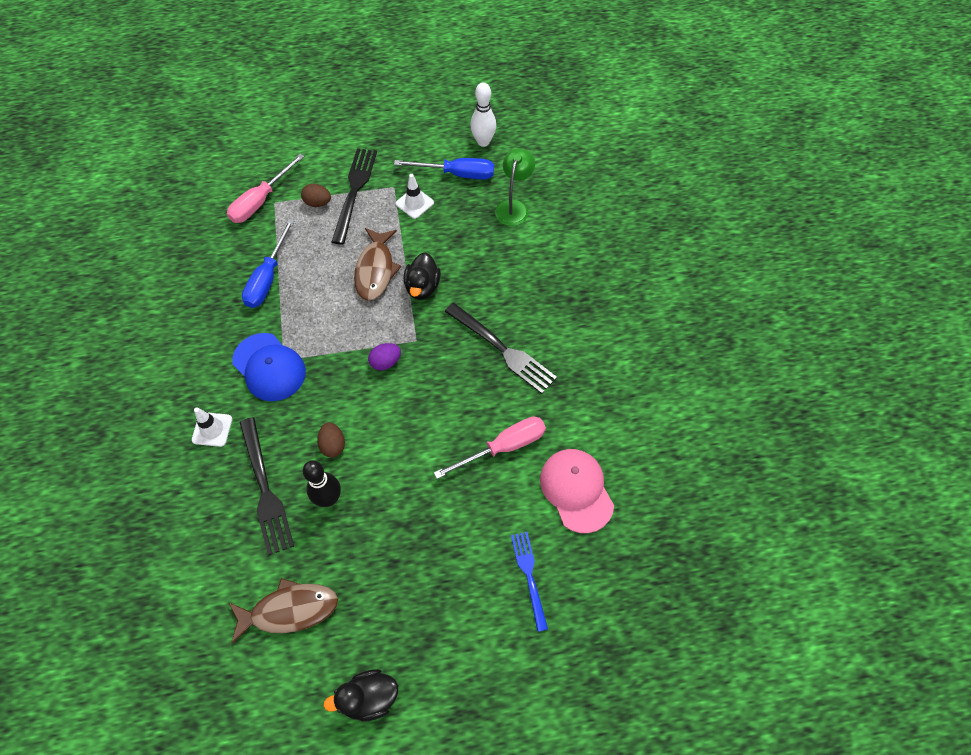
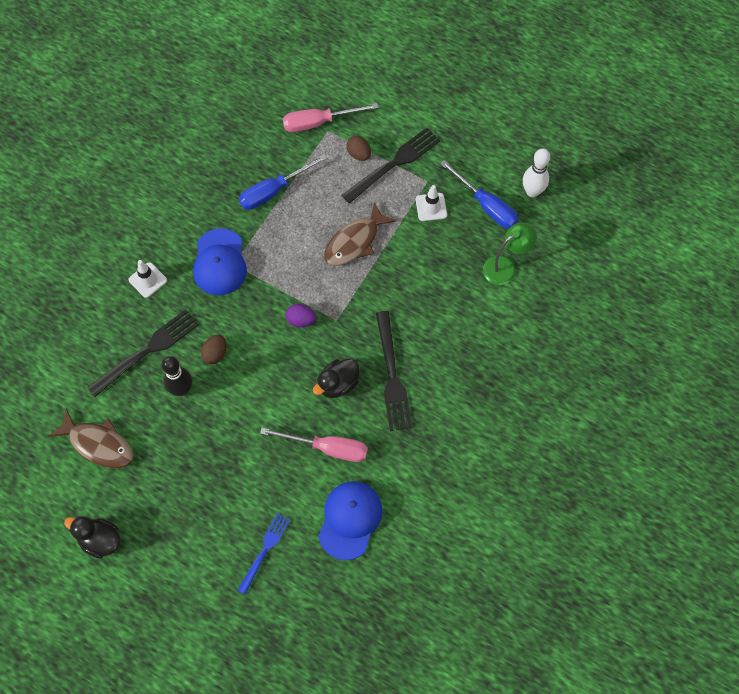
camera: 40 degrees right, 5 degrees up
black fork [239,417,294,555] -> black fork turned 150 degrees counterclockwise [87,309,199,397]
black duck [403,252,441,300] -> black duck moved to [313,358,359,398]
pink cap [540,449,614,533] -> blue cap [318,481,383,560]

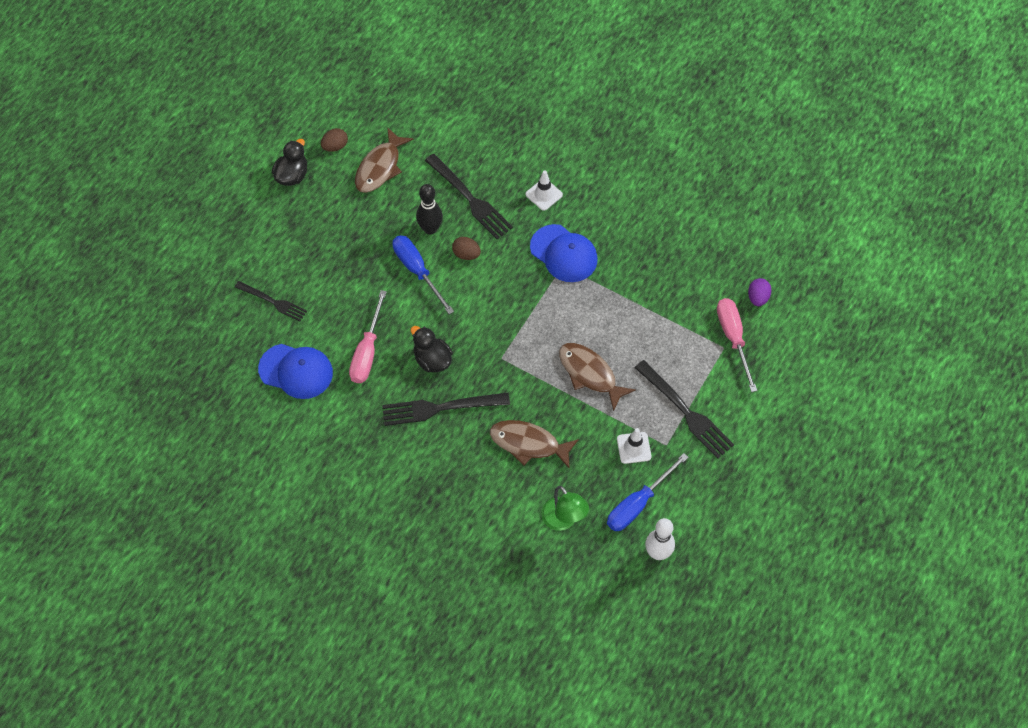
camera: 90 degrees right, 5 degrees down
blue cap [193,228,247,295] -> blue cap turned 135 degrees counterclockwise [530,224,598,282]
blue fork [238,513,290,594] -> black fork [235,281,307,322]
blue screwdriver [239,154,327,210] -> blue screwdriver moved to [392,235,454,314]
purple egg [286,304,316,327] -> purple egg moved to [748,278,772,306]
brown egg [346,136,371,161] -> brown egg moved to [321,128,348,152]
none -> brown fish [490,420,579,469]

